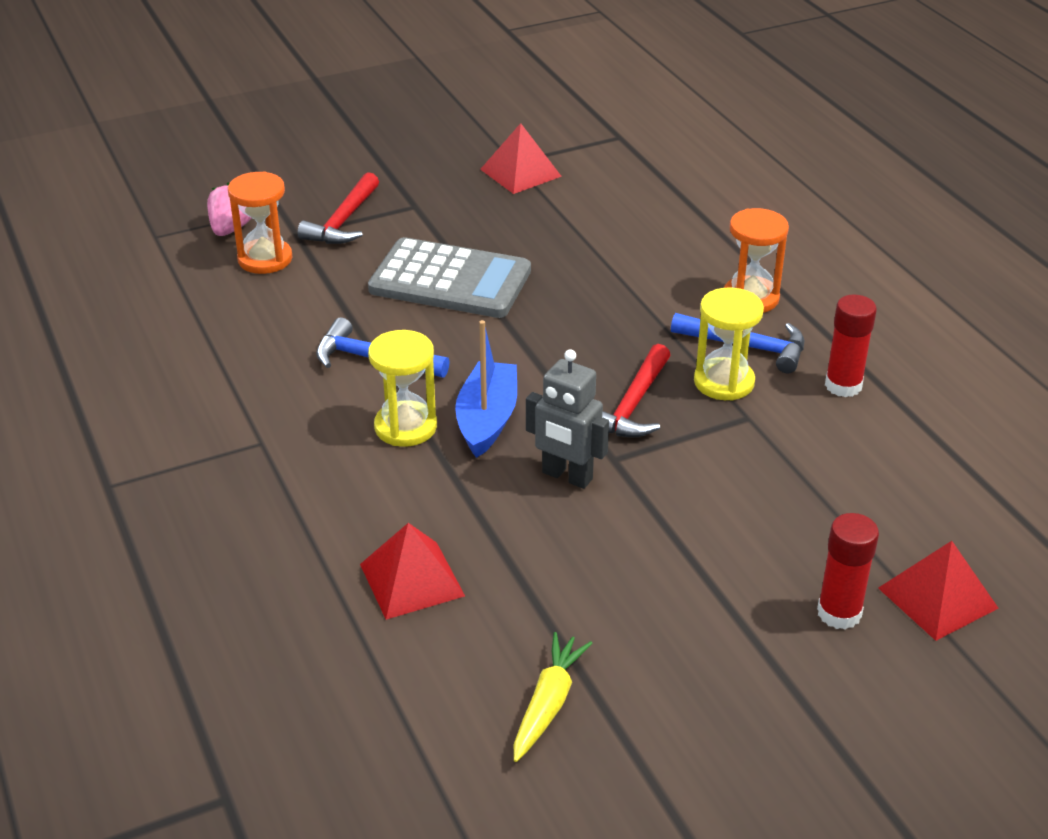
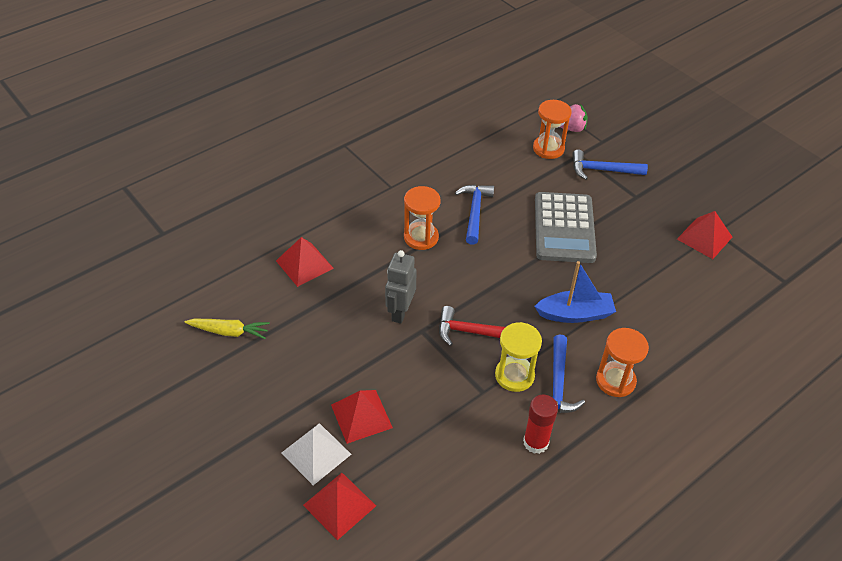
camera: 75 degrees right, 10 degrees up
red hammer [298,172,379,244] -> blue hammer [572,150,648,180]
yellow hourglass [368,330,437,447] -> orange hourglass [404,186,441,250]
blue boat [455,320,517,458] -> blue boat moved to [534,261,616,323]
red glue stick [817,513,879,630] -> white pyramid [282,423,352,485]
none -> red pyramid [331,390,393,444]

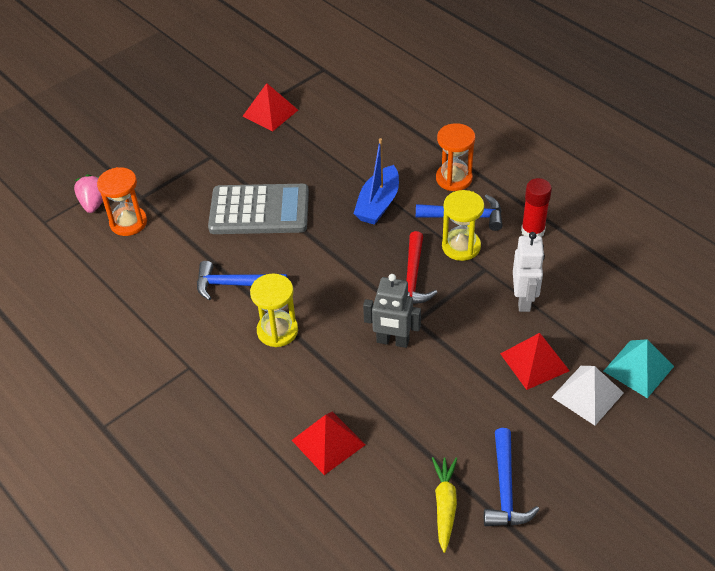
camera: 90 degrees left, 0 degrees up
red pyramid [303,473,376,540] -> turquoise pyramid [603,339,674,398]
orange hourglass [404,186,441,250] -> yellow hourglass [250,273,298,347]
blue boat [534,261,616,323] -> blue boat turned 150 degrees counterclockwise [354,138,399,225]
blue hammer [572,150,648,180] -> blue hammer moved to [484,428,540,526]
none -> white robot [513,232,545,312]

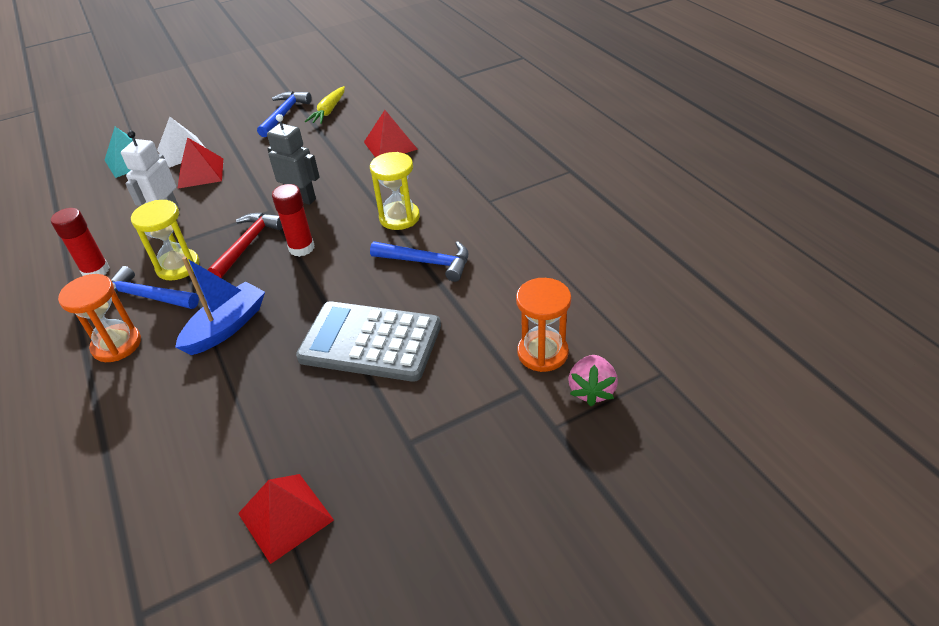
camera: 165 degrees left, 5 degrees down
none -> red glue stick [272,184,314,257]

